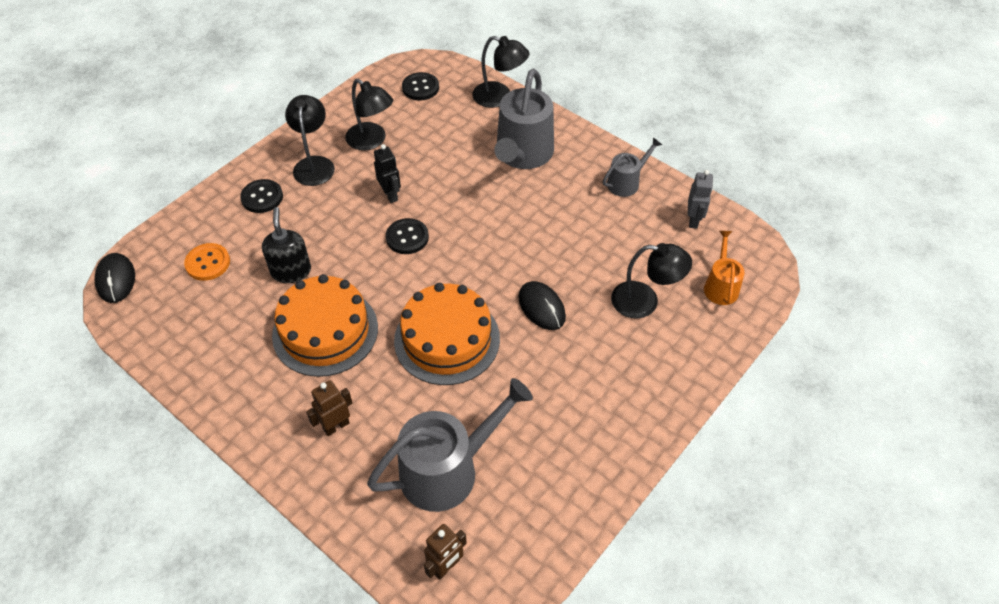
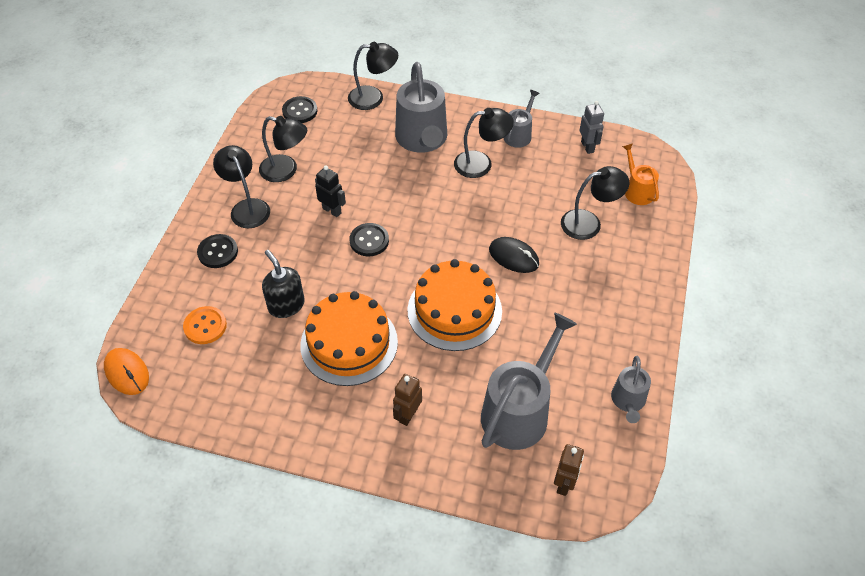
camera: 25 degrees left, 0 degrees up
black mouse [94,253,135,303] -> orange mouse [104,348,149,395]
none -> black lamp [454,108,514,178]
none -> grey watering can [611,356,651,423]

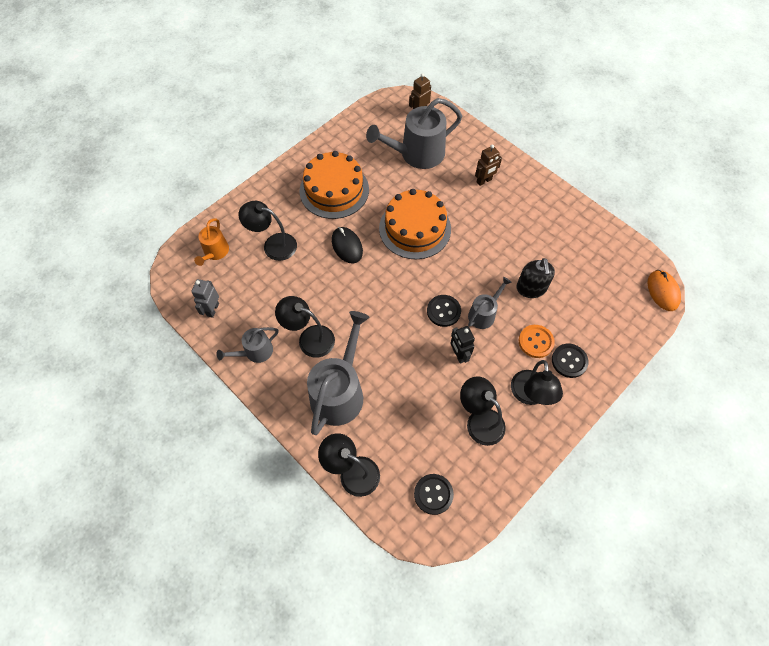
camera: 150 degrees left, 10 degrees up
orange button [183,306,227,344] -> orange button moved to [519,325,555,358]
orange cake [300,291,398,386] -> orange cake moved to [299,151,369,219]
grey watering can [611,356,651,423] -> grey watering can moved to [468,277,512,329]

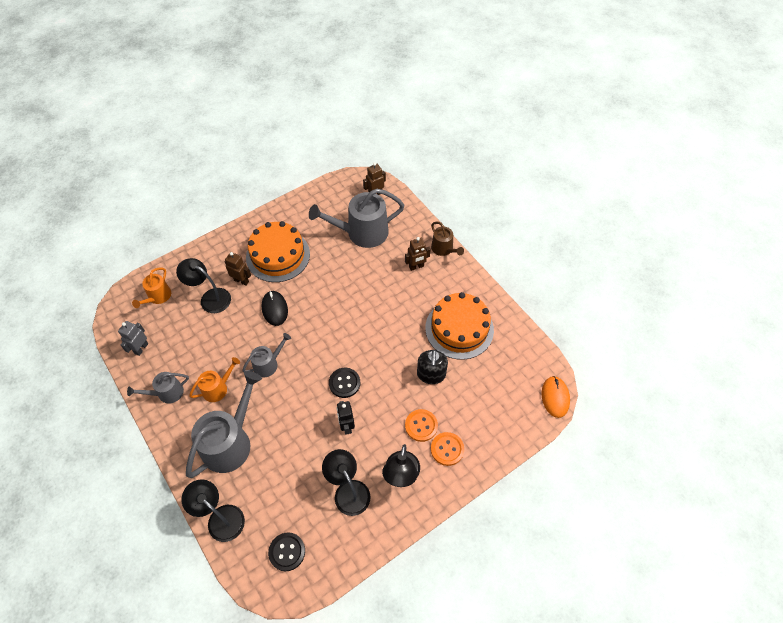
camera: 10 degrees right, 5 degrees down
black lamp [275,296,335,358] -> orange watering can [189,357,240,402]
orange cake [379,189,451,259] -> orange cake moved to [425,292,494,360]
grey watering can [468,277,512,329] -> grey watering can moved to [242,333,291,377]
black button [552,343,589,378] -> orange button [431,432,464,466]
none -> brown robot [224,252,251,286]
none -> brown watering can [431,222,464,256]

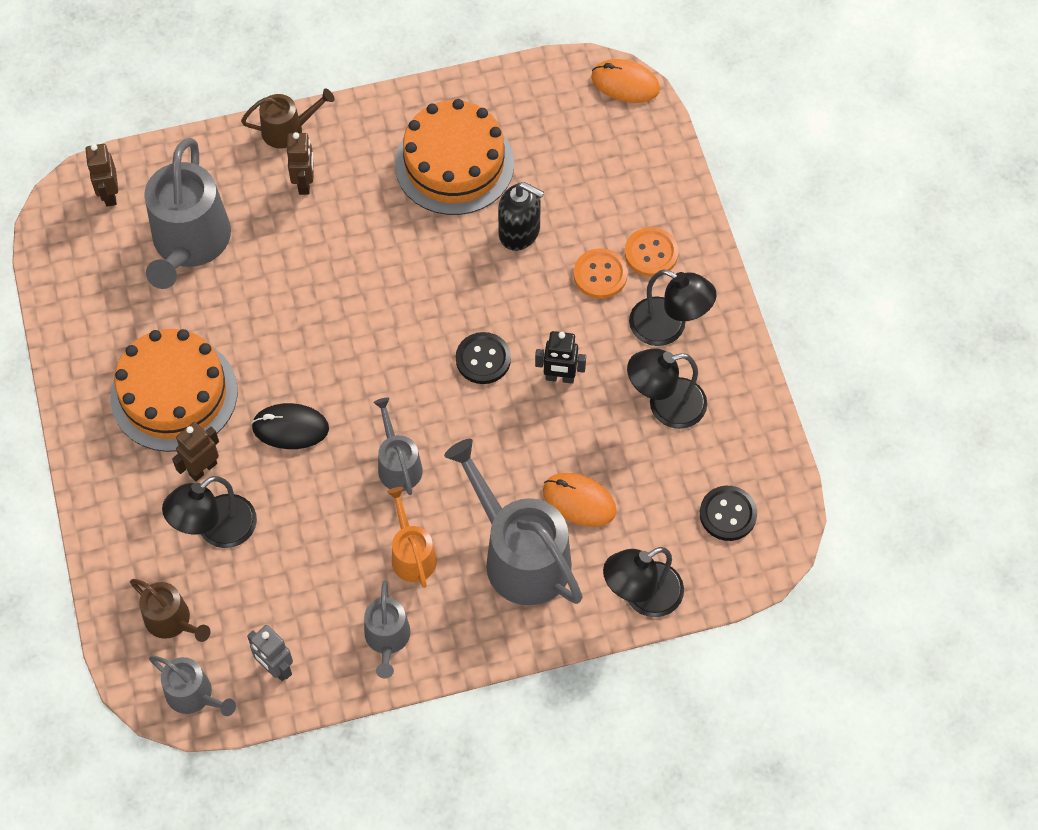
camera: 70 degrees left, 5 degrees up
orange watering can [132,268,171,308] -> brown watering can [130,579,210,642]
none -> grey watering can [149,656,236,716]
none -> orange mouse [543,473,617,527]

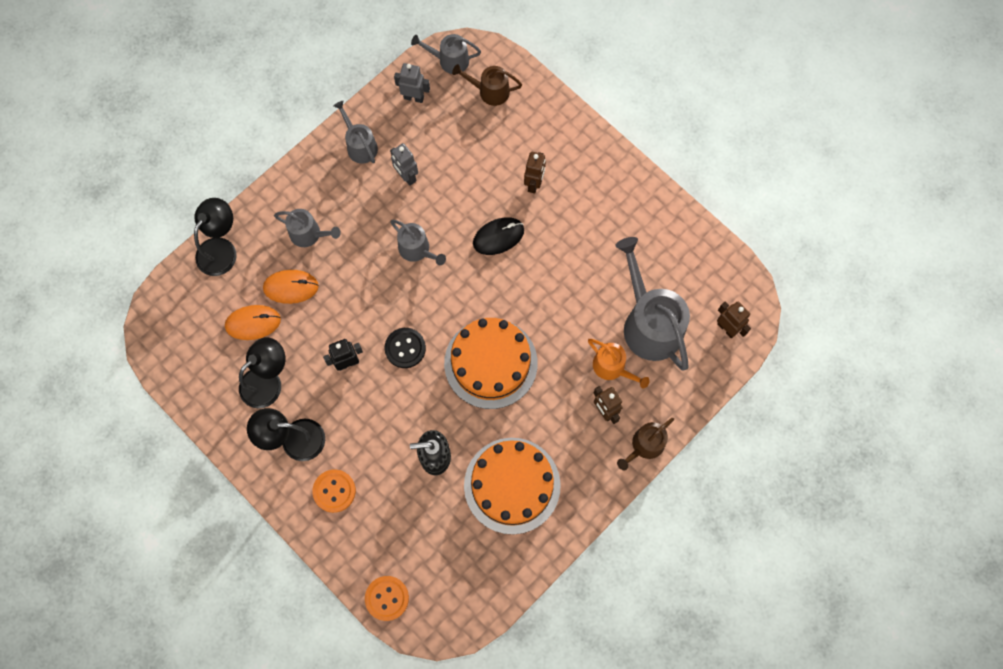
camera: 150 degrees right, 10 degrees up
orange cake [111,329,238,452] -> orange cake moved to [444,318,538,409]
black lamp [162,476,257,548] -> none
orange watering can [387,487,437,588] -> orange watering can moved to [588,339,650,389]
grey watering can [444,439,583,606] -> grey watering can [274,209,341,247], size x0.53
orange button [573,248,628,299] -> orange button moved to [365,576,409,621]
orange mouse [591,59,660,103] -> orange mouse moved to [225,305,281,340]
black button [700,486,757,541] -> none
none -> grey robot [390,143,418,186]

